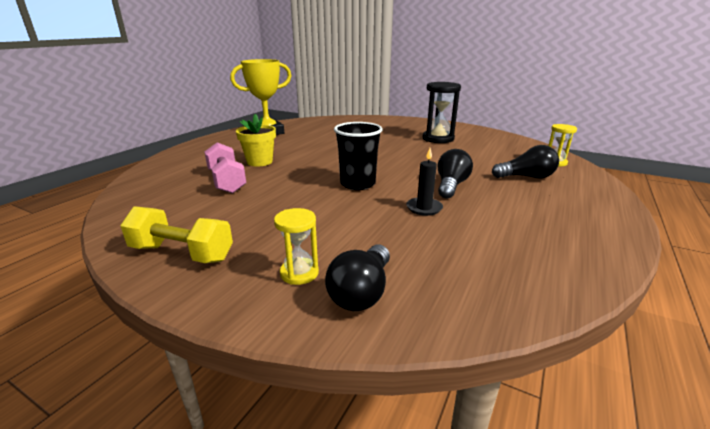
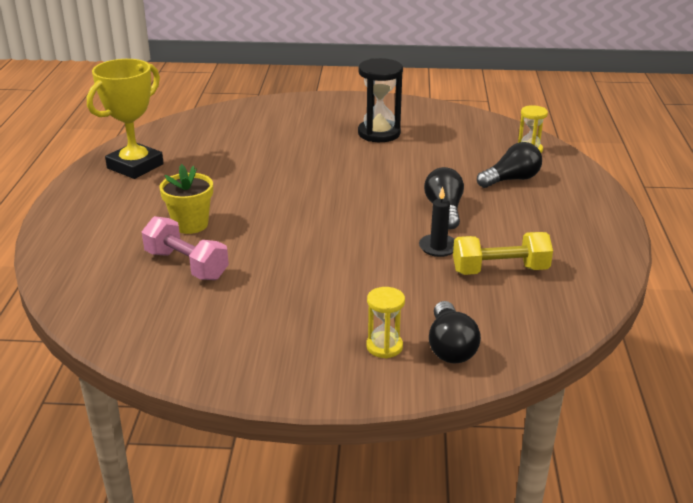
camera: 25 degrees left, 5 degrees up
yellow dumbbell [120,206,233,263] -> yellow dumbbell moved to [453,232,553,275]
black cup [334,122,383,190] -> none

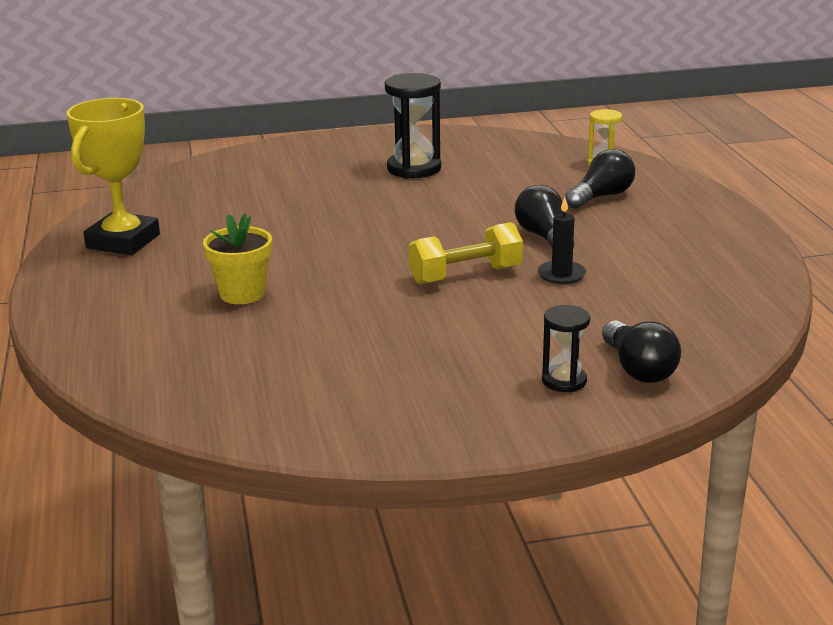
camera: 15 degrees left, 5 degrees down
pink dumbbell [142,216,229,280] -> none
yellow hourglass [366,287,405,358] -> black hourglass [542,305,590,392]
yellow dumbbell [453,232,553,275] -> yellow dumbbell moved to [408,222,523,285]

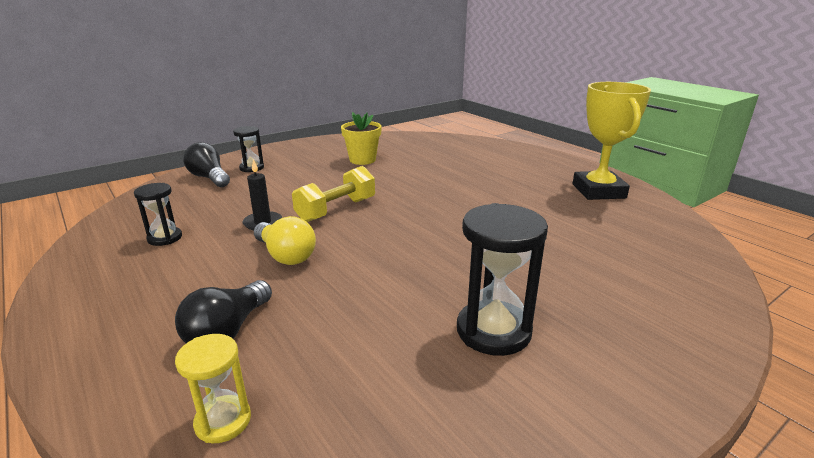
camera: 155 degrees right, 0 degrees up
yellow flower pot [203,213,272,304] -> yellow flower pot moved to [341,112,382,165]
black light bulb [515,185,574,248] -> yellow light bulb [254,216,316,265]
none -> black hourglass [134,183,182,246]

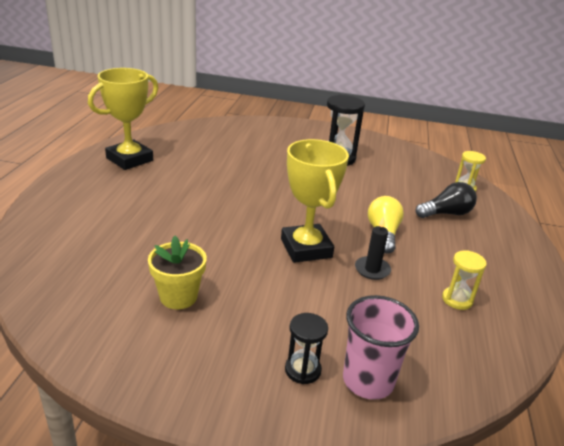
camera: 135 degrees left, 5 degrees up
black hourglass [134,183,182,246] -> yellow hourglass [442,250,487,310]
black light bulb [183,142,230,187] -> pink cup [343,295,419,400]
yellow dumbbell [292,166,375,222] -> yellow trophy [281,139,349,263]

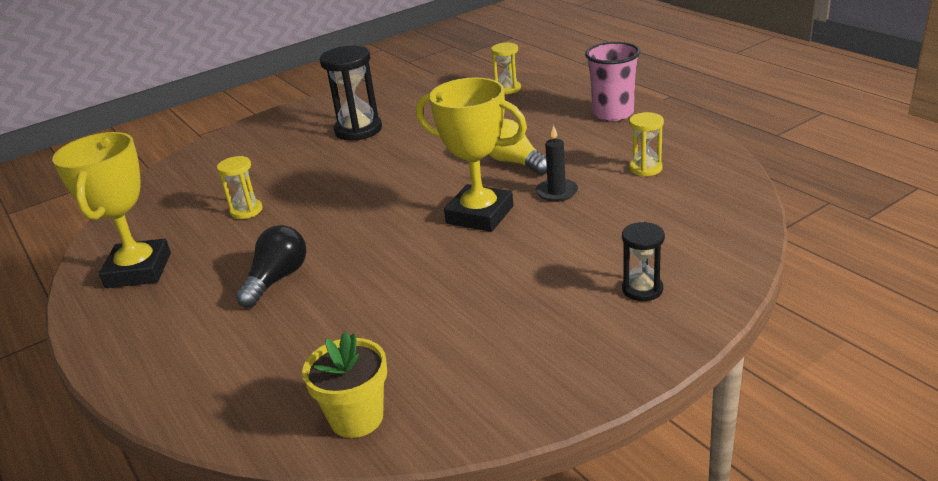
camera: 40 degrees left, 0 degrees up
yellow flower pot [148,236,207,309] -> yellow flower pot moved to [302,331,387,438]
pink cup [343,295,419,400] -> pink cup moved to [585,42,640,121]
black light bulb [416,182,477,218] -> black light bulb moved to [235,225,306,307]
none -> yellow hourglass [217,156,263,219]

